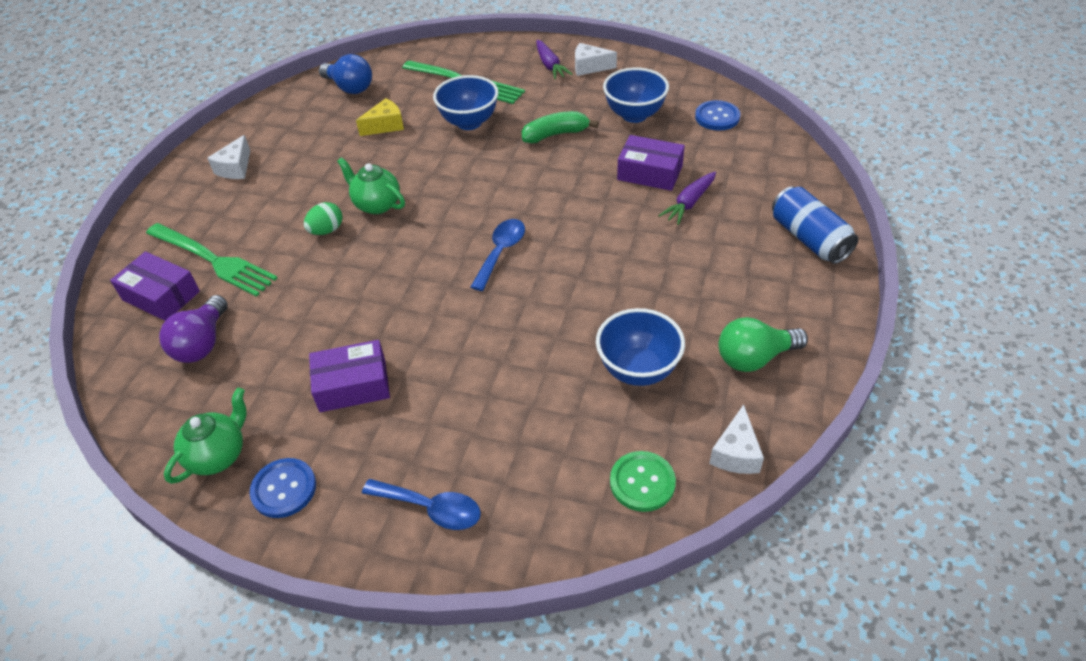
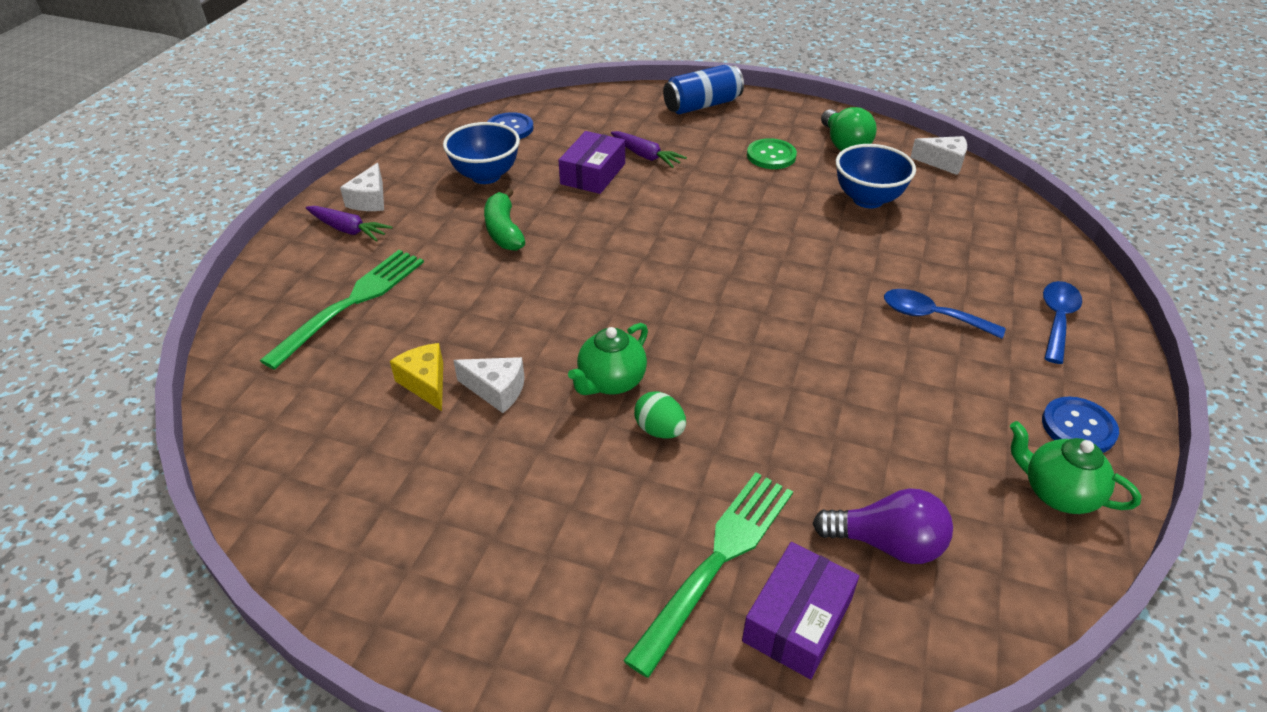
camera: 90 degrees left, 5 degrees down
white cheese [207,135,250,179] -> white cheese moved to [453,357,525,413]
purple box [309,340,390,412] -> none
blue light bulb [319,54,372,94] -> none
blue bowl [433,75,498,130] -> none
blue spoon [471,219,525,291] -> blue spoon moved to [884,289,1006,339]
purple carrot [536,40,573,79] -> purple carrot turned 45 degrees clockwise [306,206,392,242]
green button [610,451,676,512] -> green button moved to [747,138,797,169]

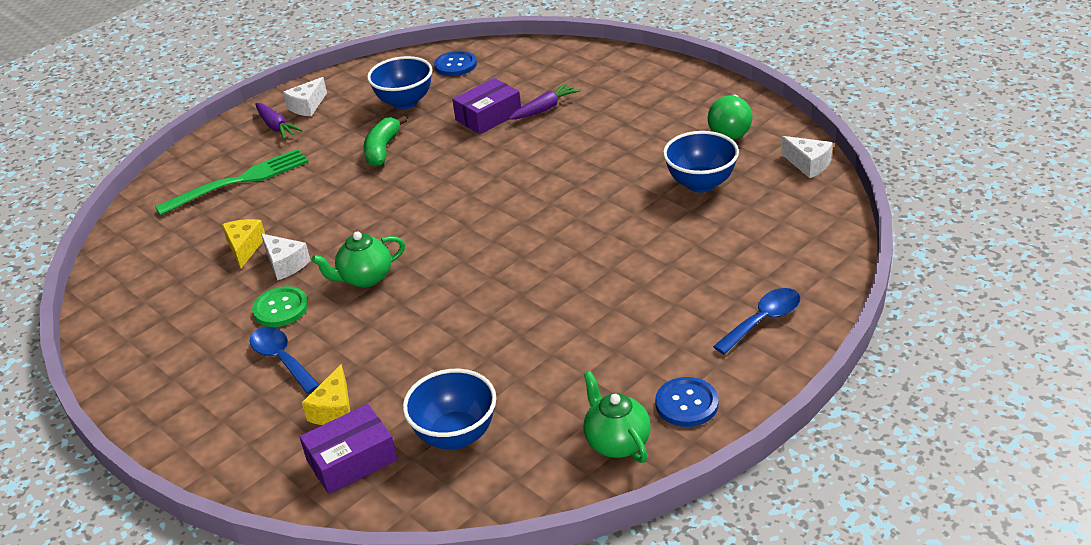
camera: 30 degrees right, 5 degrees down
purple carrot [611,131,687,168] -> purple carrot turned 105 degrees counterclockwise [508,83,580,120]
green fork [623,472,793,678] -> yellow cheese [302,364,350,425]
green egg [634,391,686,439] -> none
blue can [663,65,744,114] -> none
green button [747,138,797,169] -> green button moved to [252,286,308,327]
purple light bulb [813,488,953,564] -> blue bowl [403,369,496,449]
blue spoon [884,289,1006,339] -> blue spoon moved to [250,327,320,394]

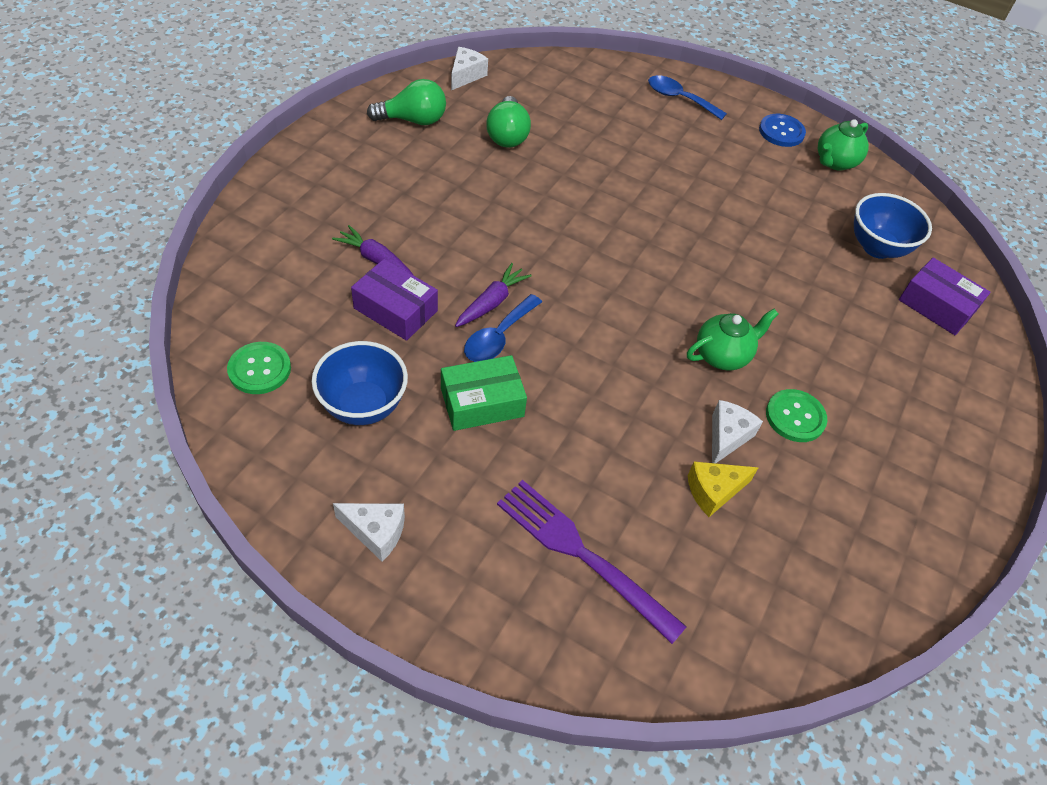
camera: 115 degrees left, 15 degrees up
green fork [155,149,308,215] -> purple fork [497,480,687,644]
blue spoon [250,327,320,394] -> blue spoon moved to [464,294,542,362]
purple carrot [255,103,302,139] -> purple carrot moved to [455,263,532,327]
yellow cheese [302,364,350,425] -> none
green teapot [311,232,405,288] -> green teapot turned 75 degrees counterclockwise [687,309,778,371]
green banana [363,116,407,167] -> green box [441,355,527,431]
blue button [434,51,477,76] -> green button [227,342,291,394]
blue bowl [663,131,739,193] -> green light bulb [486,96,531,148]

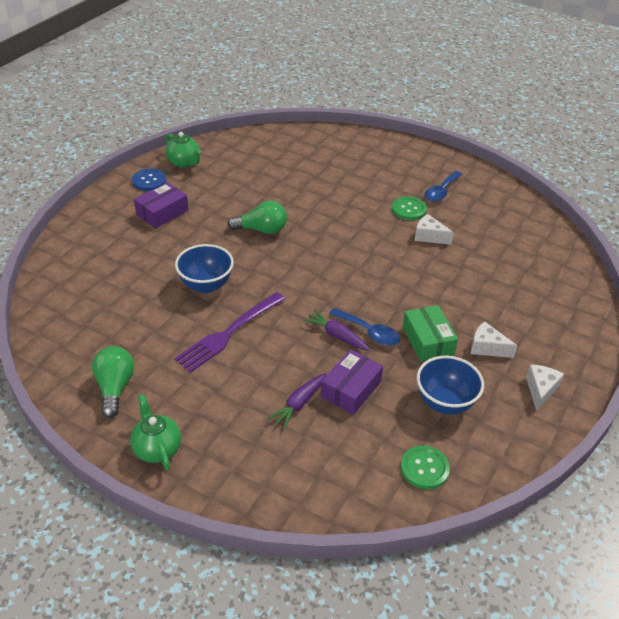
camera: 85 degrees left, 10 degrees down
white cheese [451,47,488,90] -> white cheese moved to [471,321,518,358]
green light bulb [486,96,531,148] -> green light bulb moved to [227,201,287,234]
purple fork [497,480,687,644] -> purple fork moved to [174,292,285,373]
blue spoon [648,75,727,120] -> blue spoon moved to [425,171,463,202]
green teapot [687,309,778,371] -> green teapot moved to [130,394,181,470]
yellow cheese [688,461,759,517] -> none
blue bowl [854,193,932,259] -> blue bowl moved to [175,244,234,293]
purple box [899,258,990,335] -> purple box moved to [134,182,189,228]

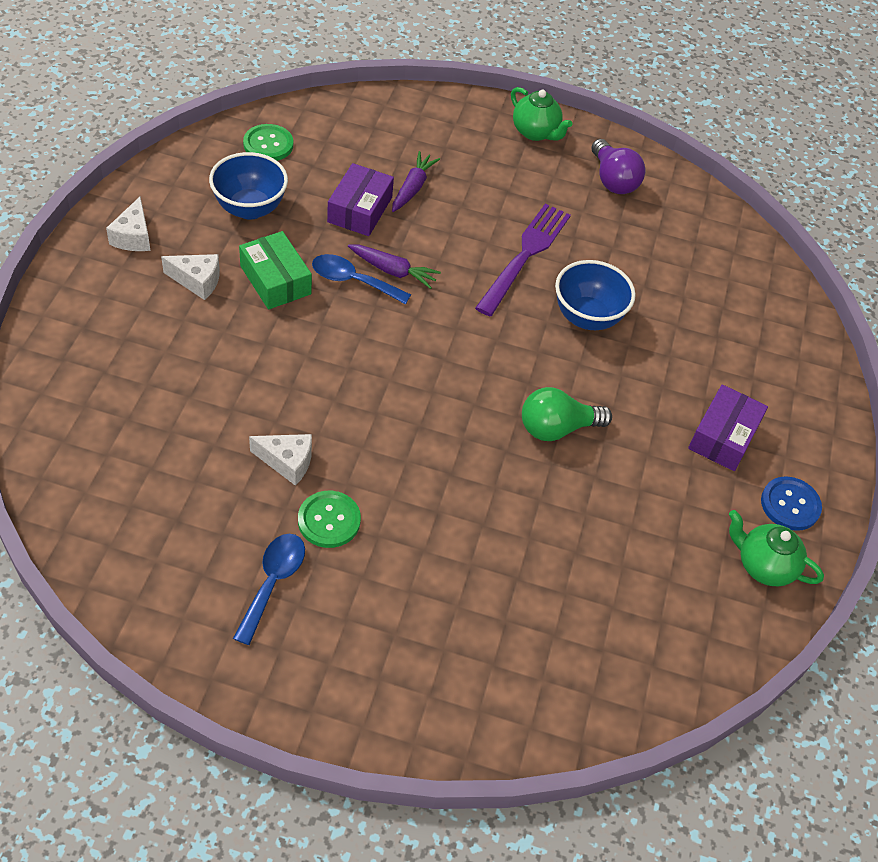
camera: 160 degrees right, 10 degrees up
green light bulb [92,346,134,418] -> purple light bulb [591,139,646,194]

